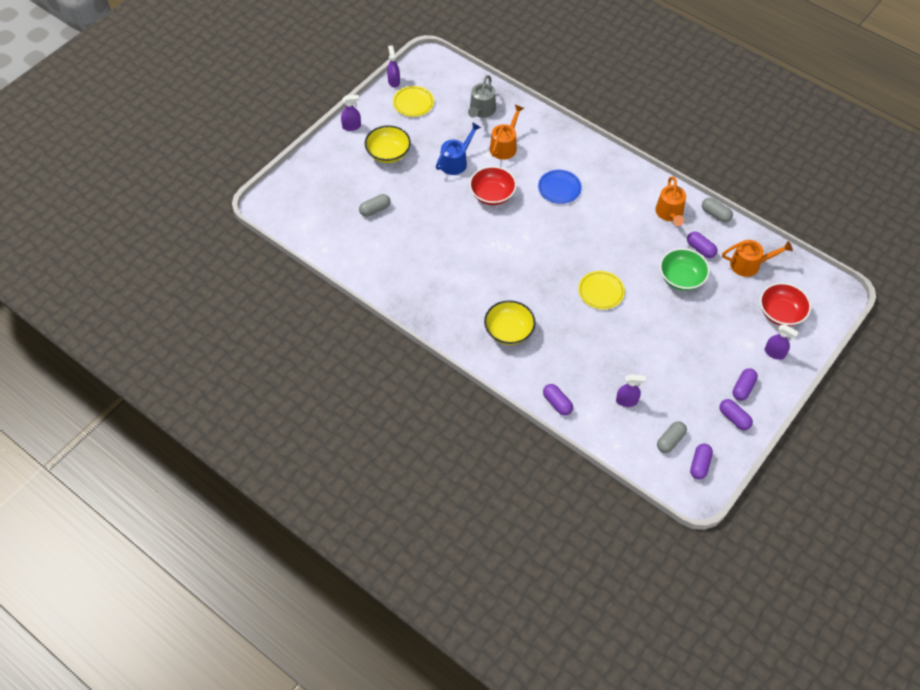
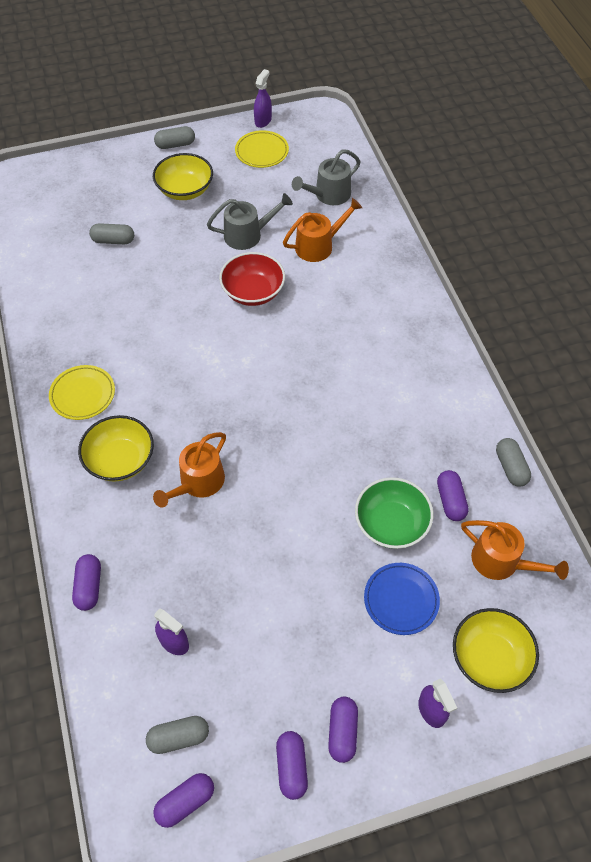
camera: 35 degrees right, 0 degrees up
purple spray bottle [341,95,361,131] -> grey capsule [154,126,195,149]
blue watering can [436,122,481,175] -> grey watering can [207,193,293,250]
blue plate [538,170,582,204] -> blue plate moved to [364,563,440,635]
yellow plate [578,271,625,309] -> yellow plate moved to [49,365,115,420]
orange watering can [655,176,686,226] -> orange watering can moved to [153,432,226,508]
purple capsule [733,368,758,401] -> purple capsule turned 60 degrees counterclockwise [328,697,358,763]
red bowl [760,283,811,326] -> yellow bowl [453,608,539,693]

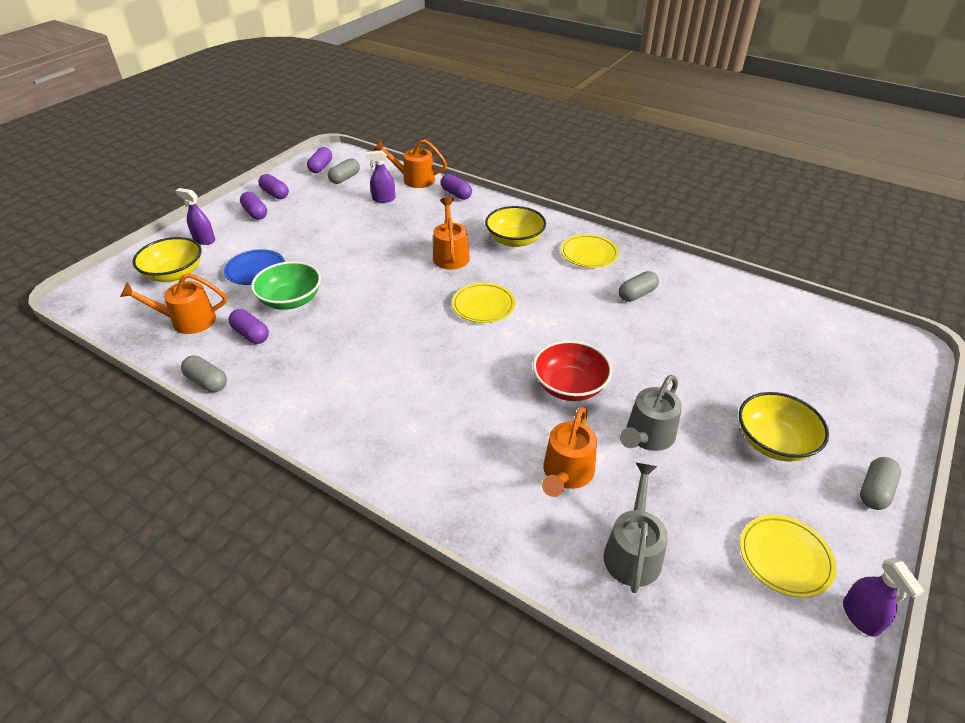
camera: 140 degrees right, 15 degrees down
grey capsule [89,223,134,244] -> grey capsule moved to [619,271,659,302]
none -> orange watering can [374,139,447,188]
none -> yellow plate [452,283,515,323]

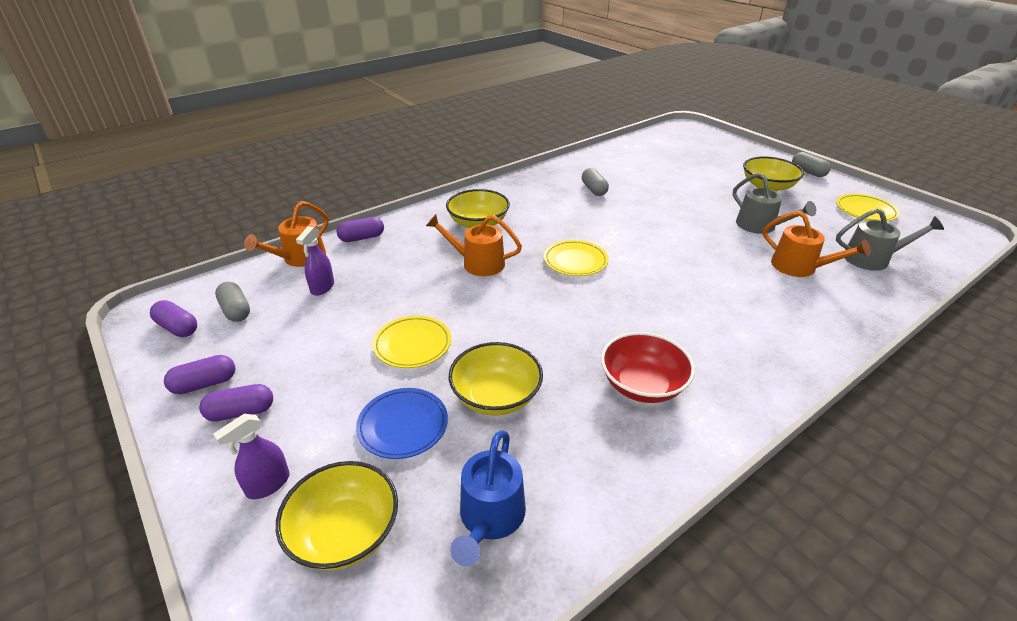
camera: 70 degrees left, 5 degrees down
orange watering can [120,273,227,334] -> blue watering can [450,430,526,567]
grey capsule [181,355,227,392] -> none
purple capsule [228,309,269,344] -> none
green bowl [251,261,321,310] -> yellow bowl [449,342,543,416]
red bowl [533,341,612,401] -> red bowl moved to [601,332,695,403]
yellow plate [561,234,619,268] -> yellow plate moved to [373,316,451,368]
grey watering can [604,462,668,593] -> grey watering can turned 150 degrees clockwise [836,208,944,271]
purple spray bottle [843,558,924,637] -> none

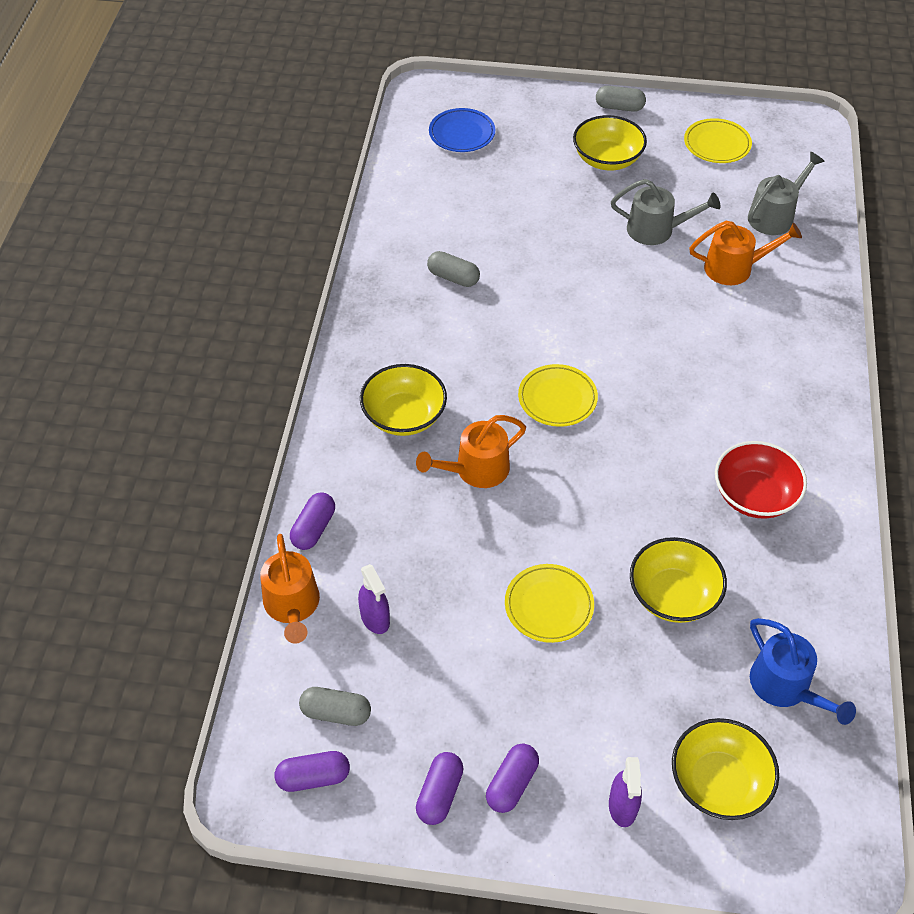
camera: 45 degrees left, 15 degrees up
blue plate [356,388,448,459] -> blue plate moved to [429,108,495,152]

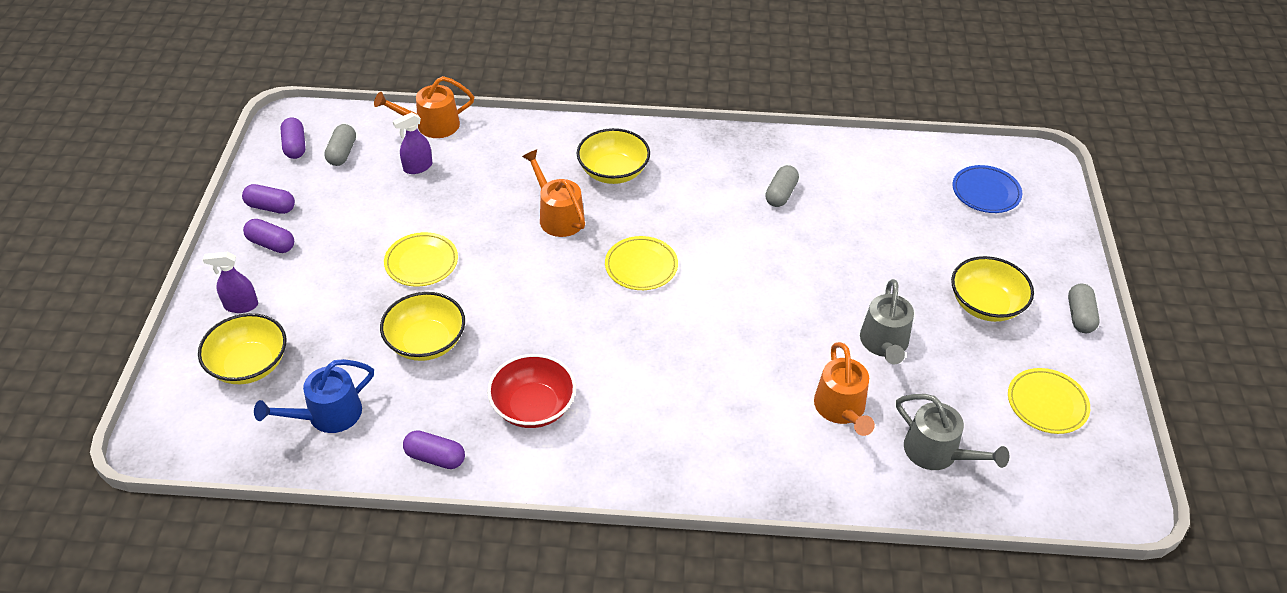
camera: 85 degrees right, 5 degrees down
purple capsule [290,492,335,550] -> purple capsule moved to [403,430,465,469]

